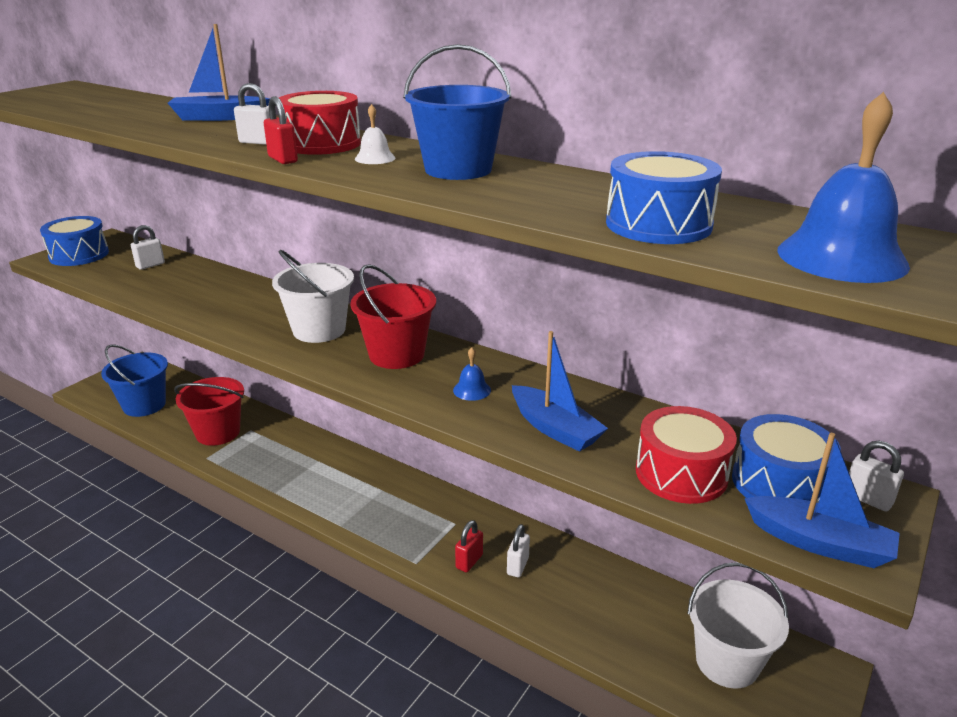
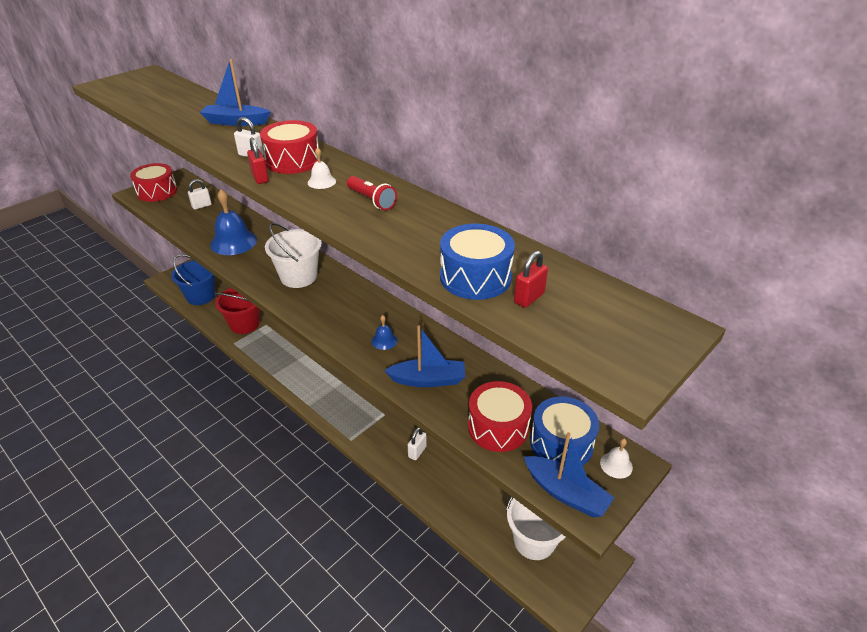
camera: 10 degrees right, 10 degrees up
blue drum [40,216,109,266] -> red drum [130,163,177,202]
red bucket [350,264,436,369] -> none
blue bucket [403,44,512,180] -> red flashlight [347,176,397,210]
red padlock [455,520,483,572] -> red padlock moved to [514,251,548,308]
blue boat [512,331,608,452] -> blue boat turned 60 degrees counterclockwise [384,326,465,387]
blue bell [777,92,910,283] -> blue bell moved to [210,189,257,255]
white padlock [849,441,904,512] -> white bell [600,438,633,479]

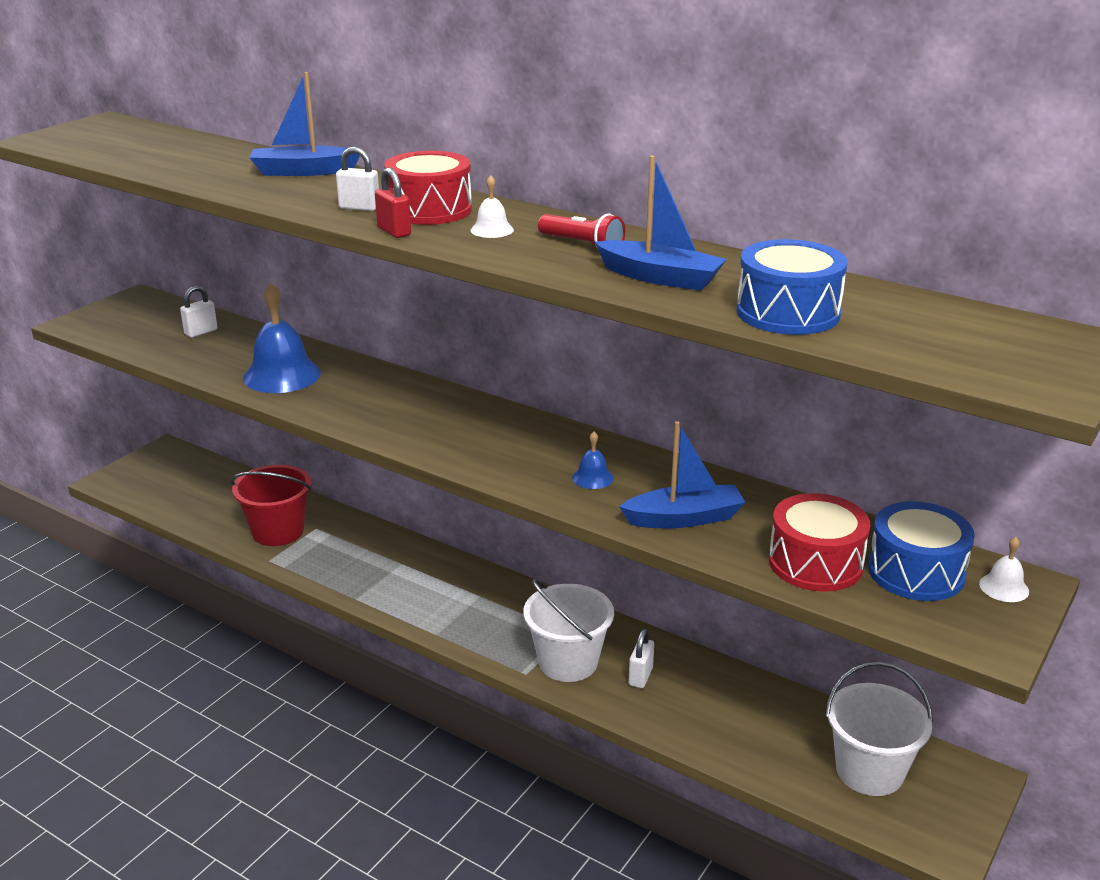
camera: 10 degrees left, 10 degrees down
red drum [130,163,177,202] -> none
blue bucket [171,254,215,305] -> none
white bucket [265,223,322,288] -> white bucket moved to [523,579,614,682]
red padlock [514,251,548,308] -> none
blue boat [524,432,614,517] -> blue boat moved to [595,156,727,291]

